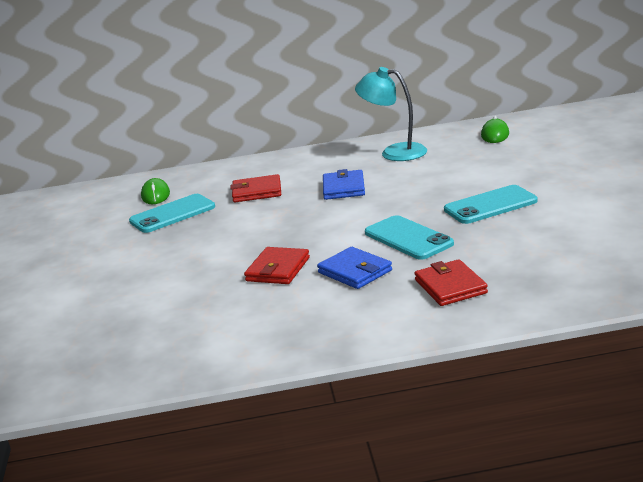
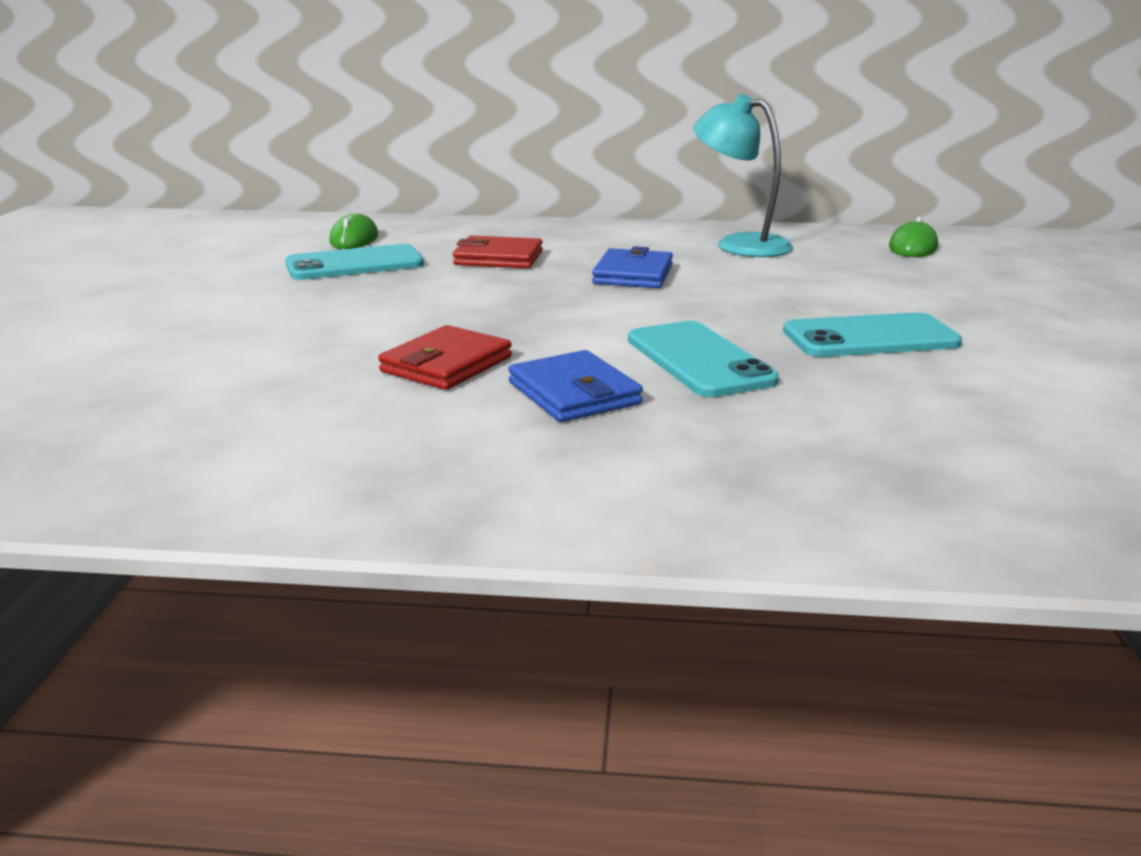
camera: 10 degrees right, 0 degrees up
red wallet [414,259,488,306] -> none

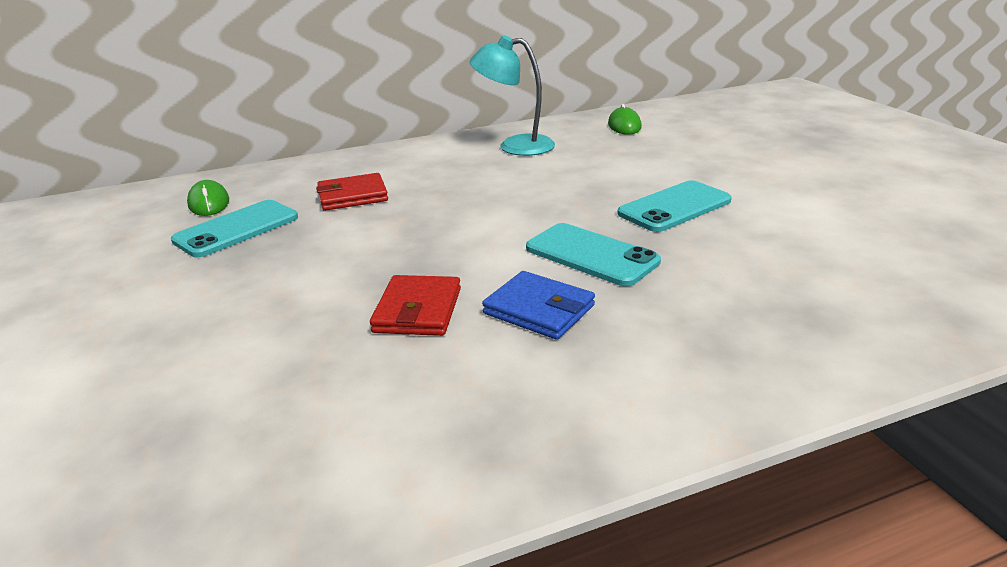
camera: 25 degrees left, 5 degrees up
blue wallet [592,246,673,288] -> none

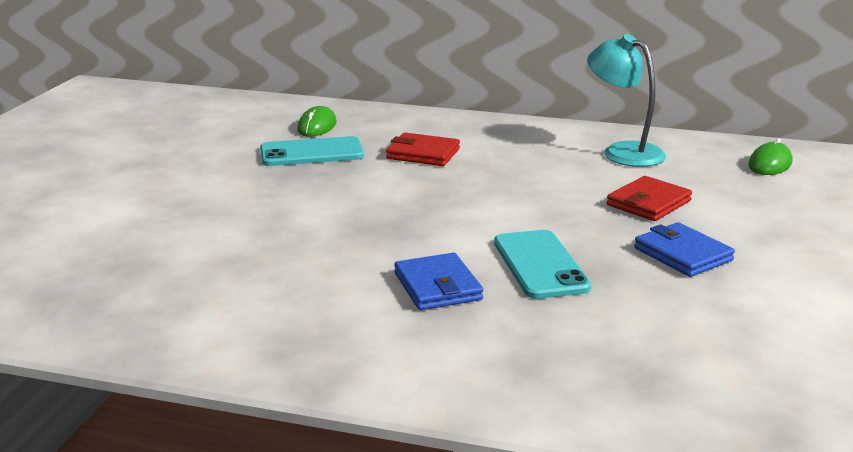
camera: 35 degrees right, 5 degrees down
red wallet [370,275,461,336] -> red wallet moved to [607,176,692,221]
turquoise phone [617,180,732,232] -> blue wallet [634,222,735,277]

